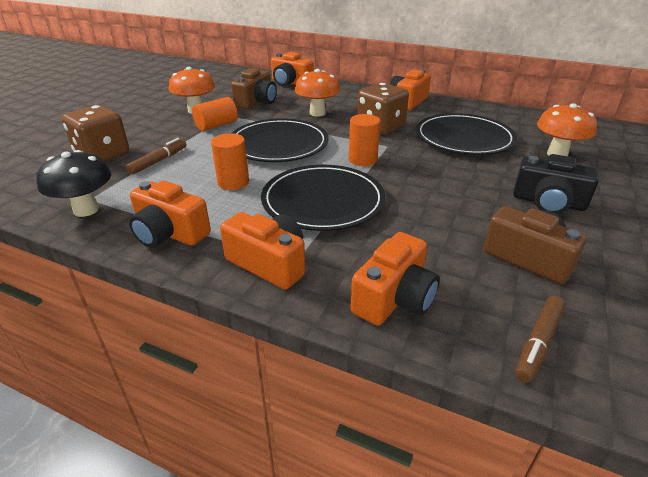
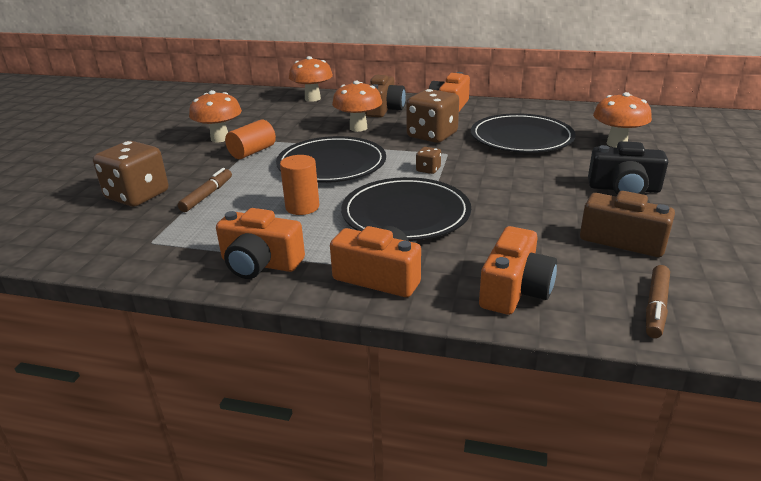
camera: 10 degrees left, 5 degrees down
black mushroom [37,150,111,217] -> none
brown camera [231,68,277,109] -> brown camera moved to [365,75,406,117]
orange camera [271,52,314,86] -> orange mushroom [289,56,333,102]
orange cylinder [349,114,380,166] -> brown dice [416,147,441,174]

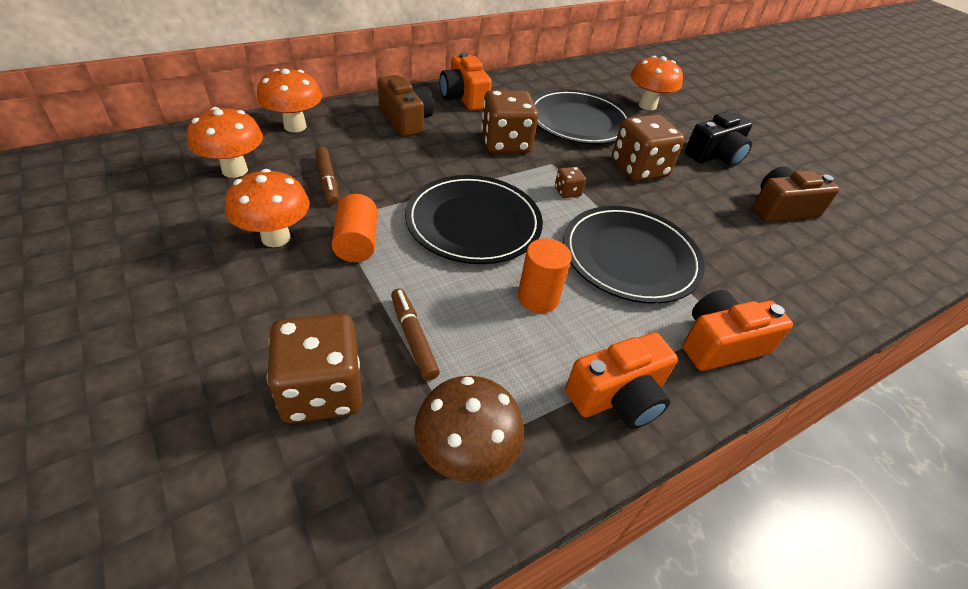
camera: 50 degrees left, 15 degrees up
orange mushroom [332,80,382,132] -> orange mushroom moved to [187,107,263,178]
orange camera [479,226,557,315] -> none
brown marker [646,265,670,338] -> brown marker moved to [315,146,339,205]
none -> brown mushroom [414,376,524,482]
none -> brown dice [612,114,685,182]

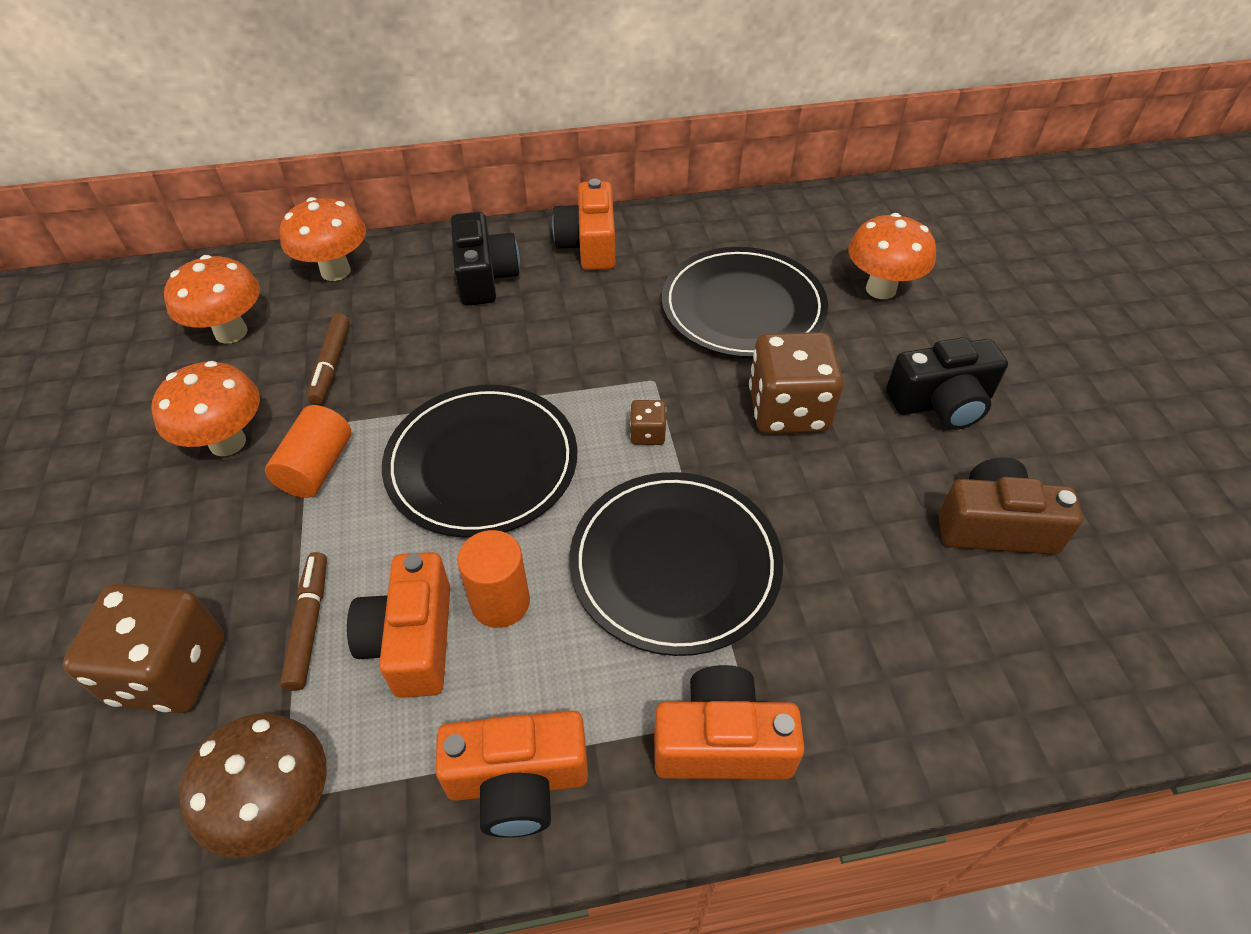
camera: 25 degrees right, 5 degrees up
brown camera [378,75,434,137] -> black camera [451,212,520,306]
brown dice [481,90,538,153] -> none
none -> orange camera [347,552,450,698]

